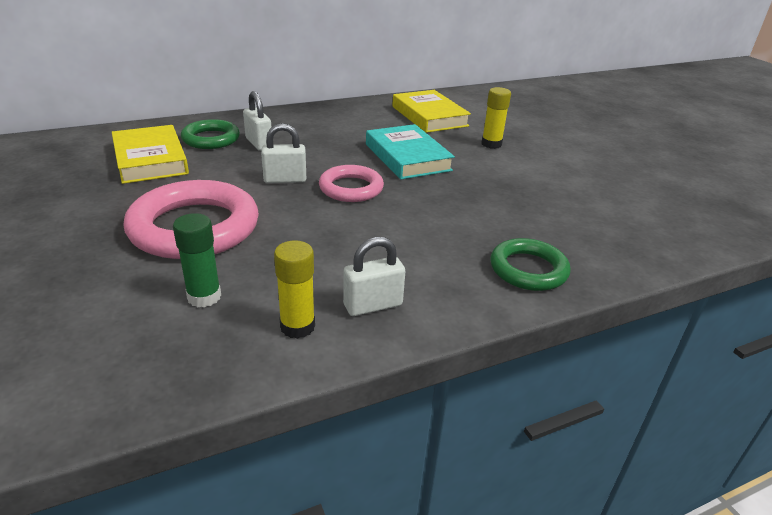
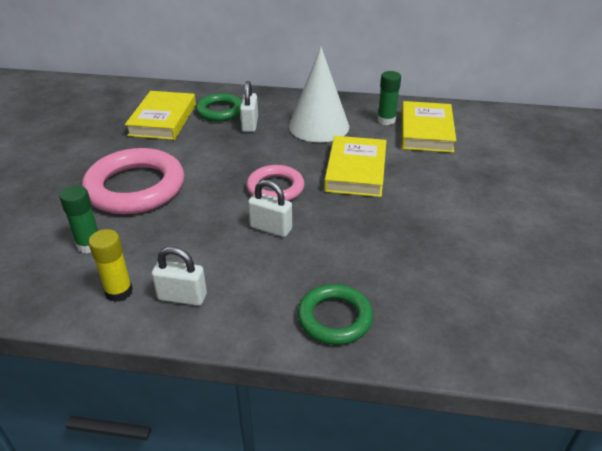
camera: 35 degrees right, 5 degrees up
white padlock [261,123,306,183] -> white padlock moved to [248,180,292,237]
turquoise book [366,124,455,180] -> yellow book [324,136,386,197]
yellow glue stick [481,87,511,149] -> none
none -> white cone [289,47,349,142]
none -> green glue stick [377,71,401,125]

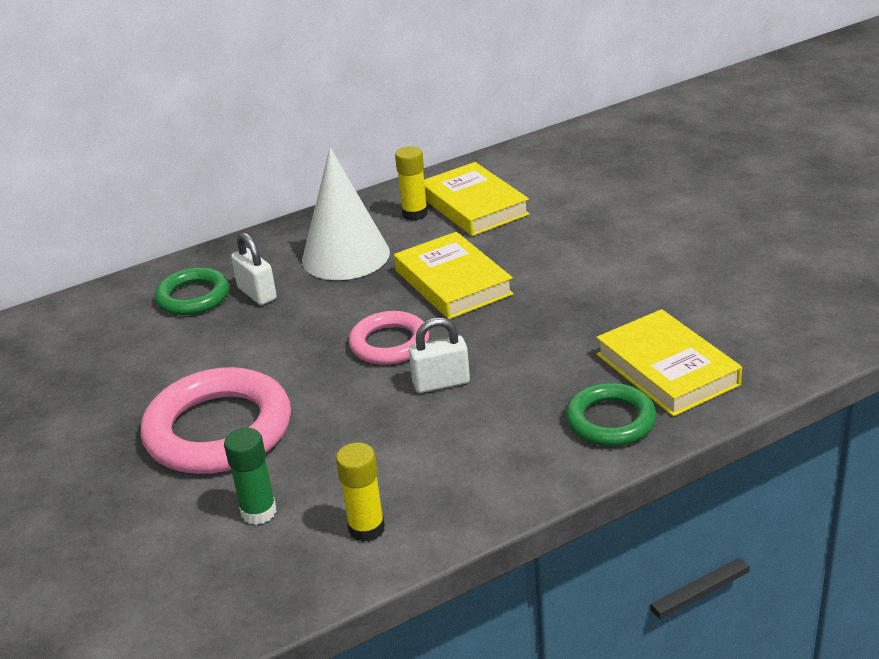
camera: 35 degrees left, 5 degrees down
yellow book [125,91,196,140] -> yellow book moved to [596,309,742,417]
white padlock [152,247,207,306] -> none
green glue stick [377,71,401,125] -> yellow glue stick [395,146,428,221]

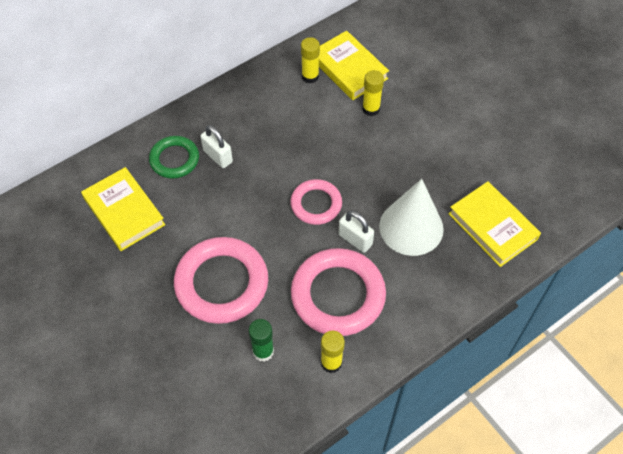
camera: 10 degrees left, 25 degrees up
white cone [302,148,390,280] -> white cone moved to [379,179,444,256]
yellow book [394,232,514,319] -> yellow book moved to [81,167,165,251]
white padlock [409,318,470,393] -> white padlock turned 60 degrees clockwise [338,211,374,253]
green ring [565,383,657,446] -> none
none -> pink ring [291,248,386,336]
none -> yellow glue stick [362,70,384,116]

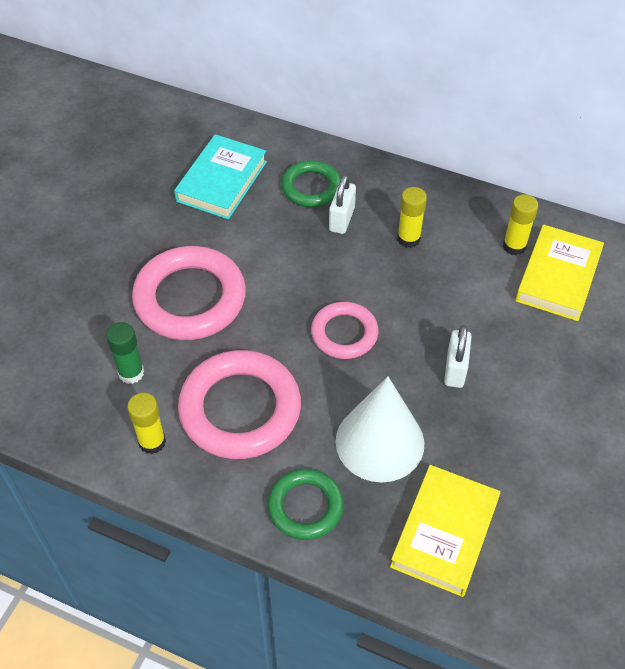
camera: 60 degrees right, 5 degrees down
yellow book [81,167,165,251] -> turquoise book [174,134,267,220]
white padlock [338,211,374,253] -> white padlock moved to [444,325,472,388]
yellow glue stick [362,70,384,116] -> yellow glue stick moved to [397,187,427,248]
none -> green ring [267,469,344,540]

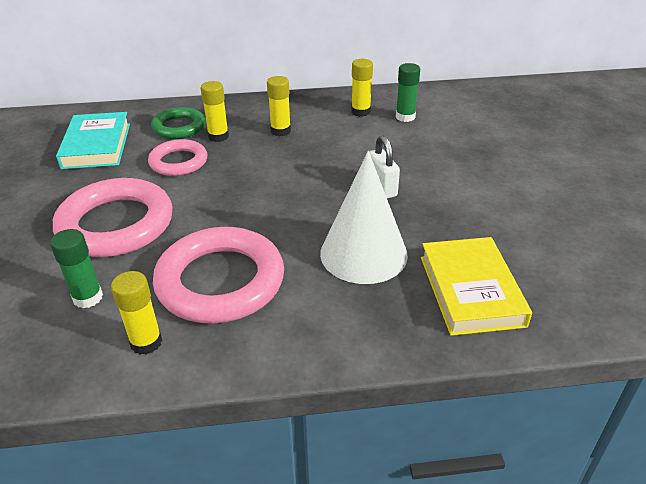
camera: 30 degrees left, 15 degrees down
green ring [267,469,344,540] -> none
pink ring [311,302,379,359] -> pink ring moved to [148,139,207,176]
white padlock [329,175,356,234] -> yellow glue stick [201,81,229,142]
yellow book [515,225,604,321] -> green glue stick [396,63,420,122]

